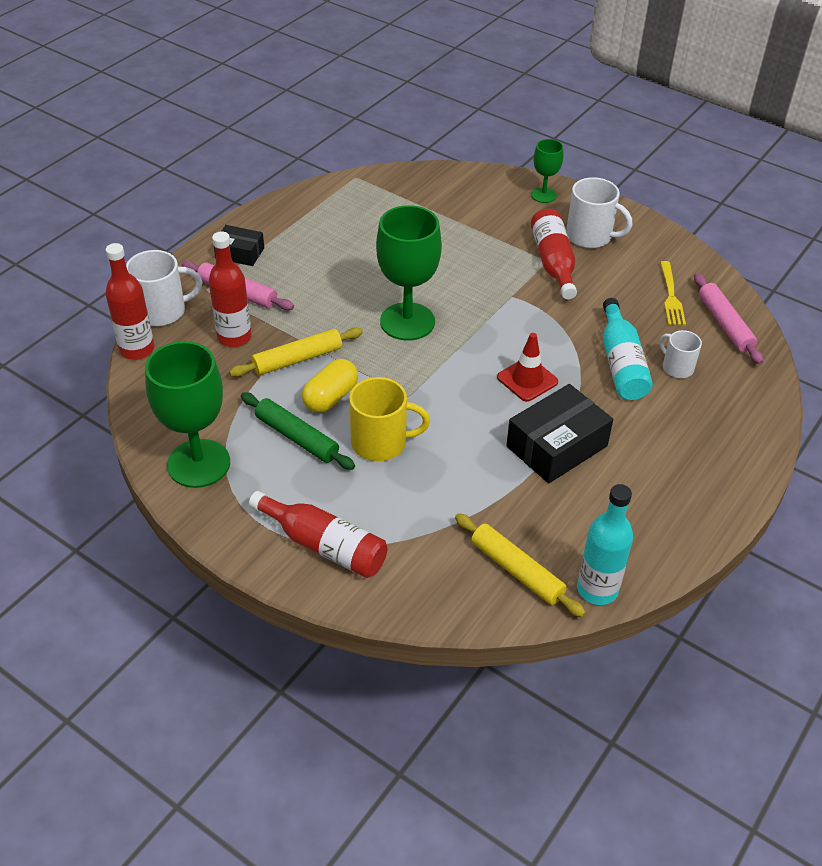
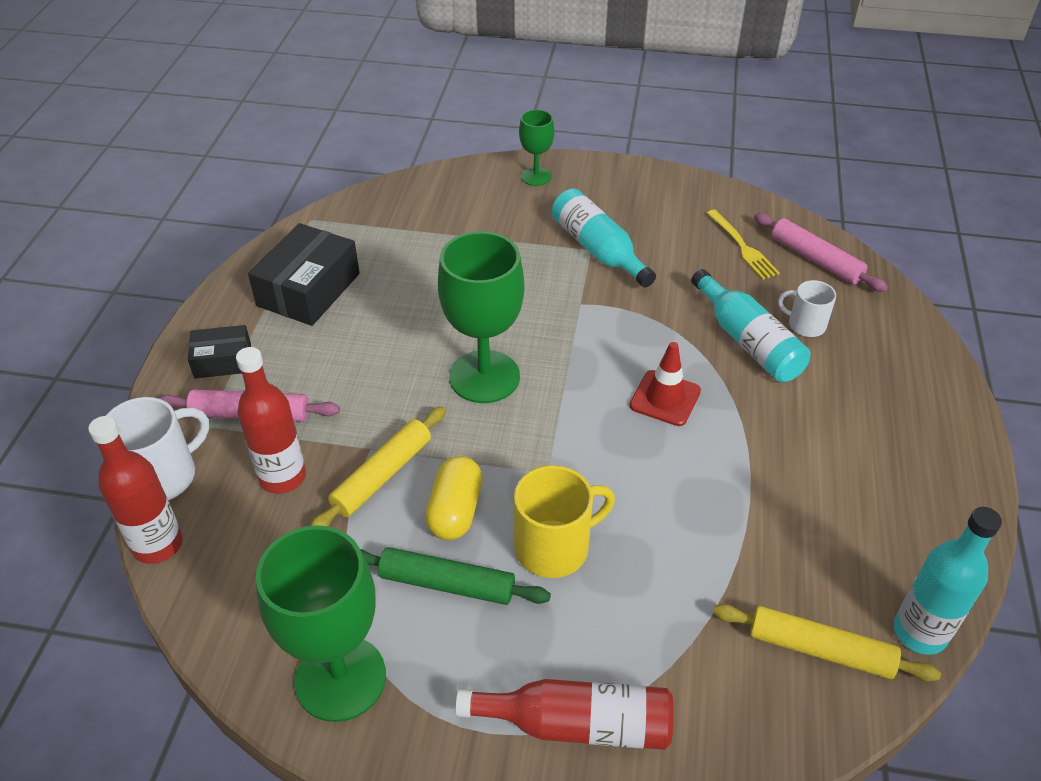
camera: 25 degrees left, 0 degrees up
black box [506,384,613,483] -> black box moved to [248,223,360,326]
red bottle [531,209,577,299] -> turquoise bottle [552,189,656,287]
white mug [566,177,632,248] -> none

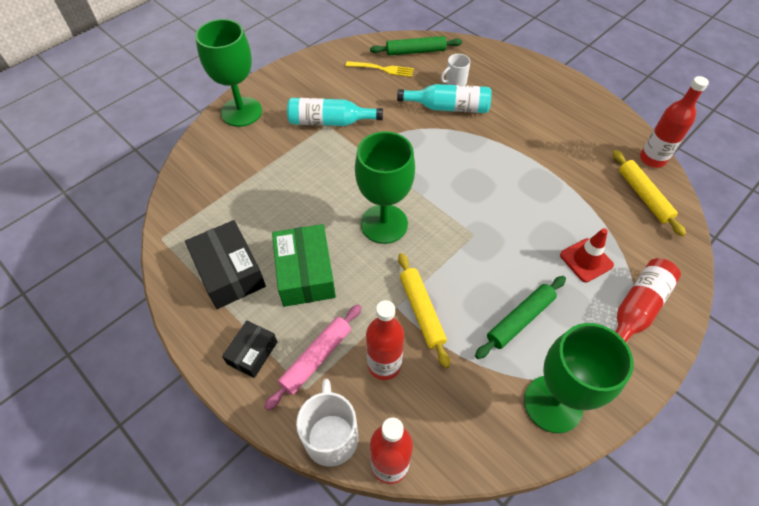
camera: 55 degrees left, 10 degrees up
yellow capsule [425,456,483,540] -> none
yellow mug [514,465,615,578] -> none
green goblet [519,109,554,186] -> green goblet [195,19,262,127], size x1.89
red traffic cone [630,342,701,426] -> red traffic cone moved to [560,228,614,282]
yellow rolling pin [713,604,941,682] -> yellow rolling pin turned 75 degrees counterclockwise [613,150,686,236]
pink rolling pin [754,213,888,292] -> green rolling pin [370,36,462,55]
turquoise bottle [894,507,1002,655] -> red bottle [640,76,709,168]
none -> green box [272,224,336,307]

